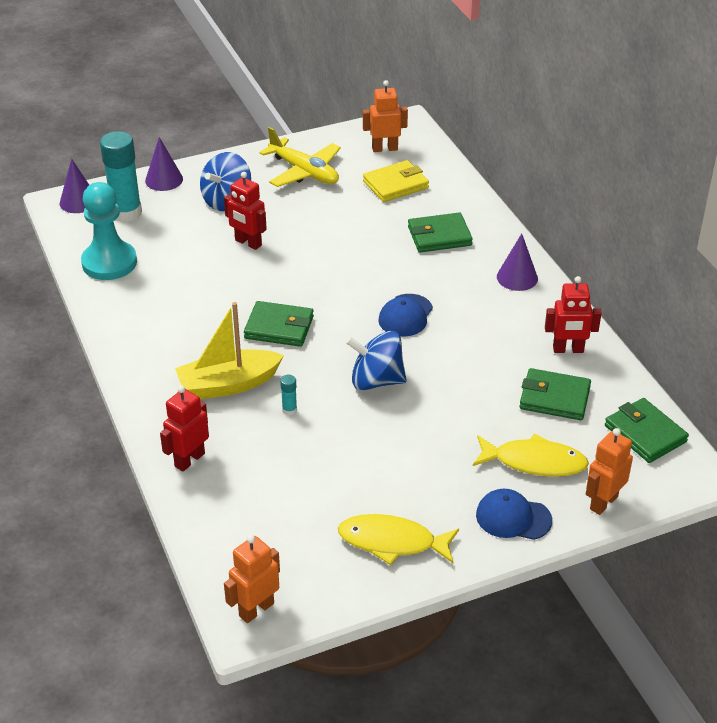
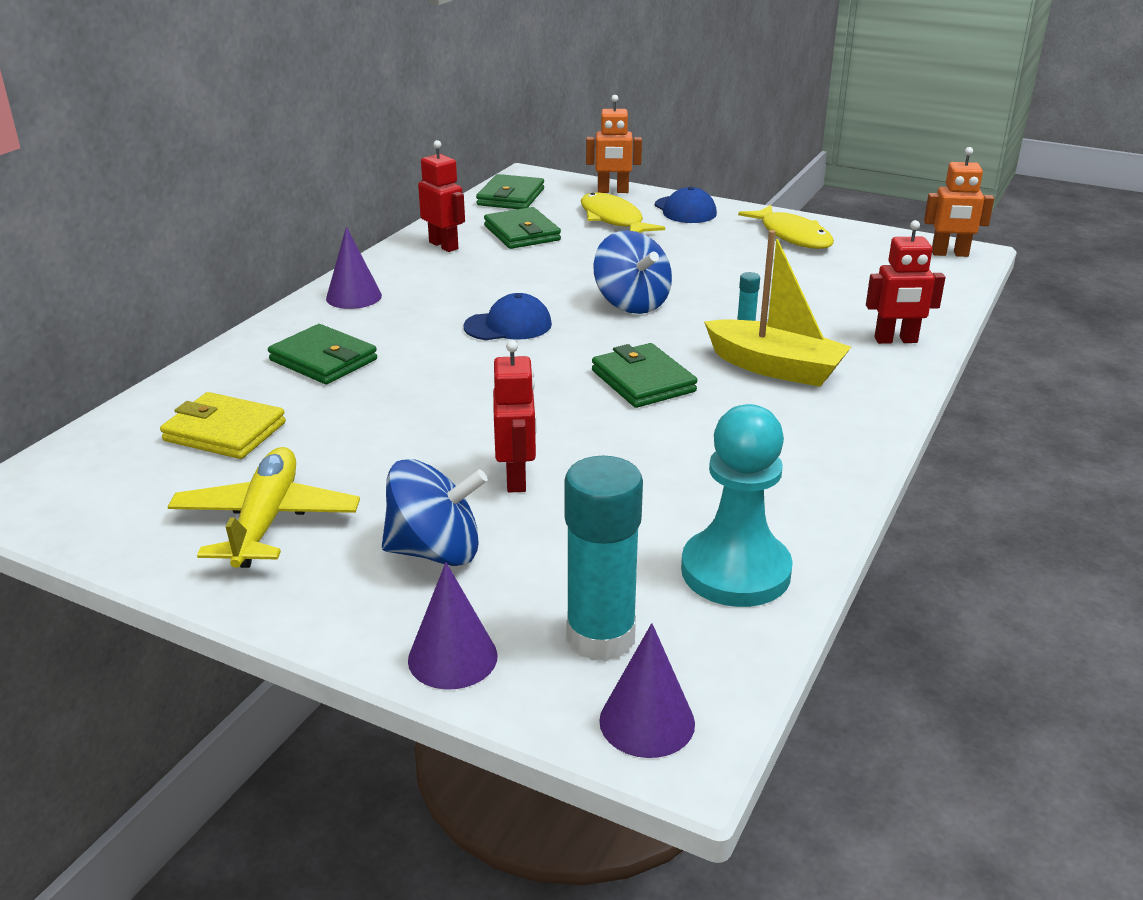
camera: 130 degrees left, 10 degrees down
orange robot [363,80,408,152] -> none

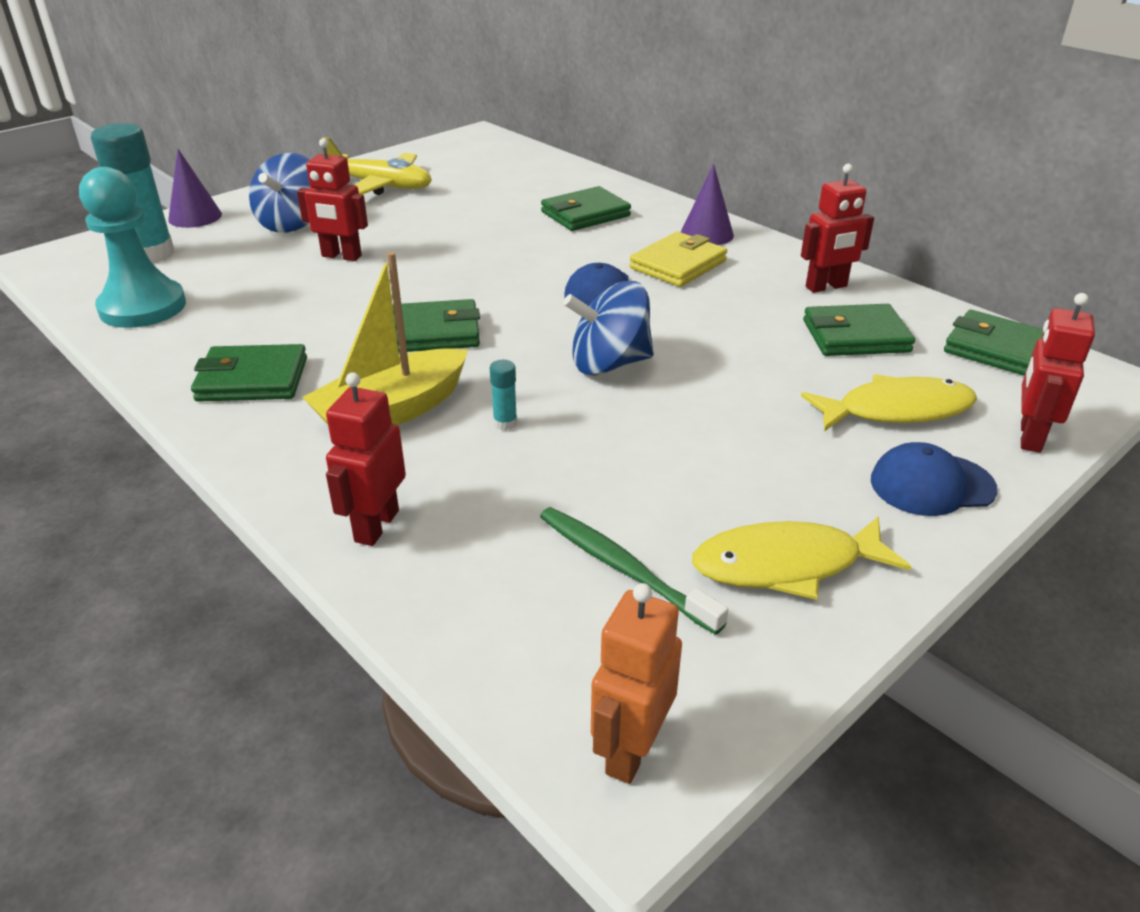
camera: 110 degrees right, 5 degrees up
yellow wallet [160,392,286,459] -> yellow wallet moved to [629,232,727,287]
orange robot [586,95,642,193] -> red robot [1021,293,1095,453]
purple cone [599,623,695,758] -> none
none -> green wallet [191,344,307,402]
none -> green toothbrush [540,507,728,635]

